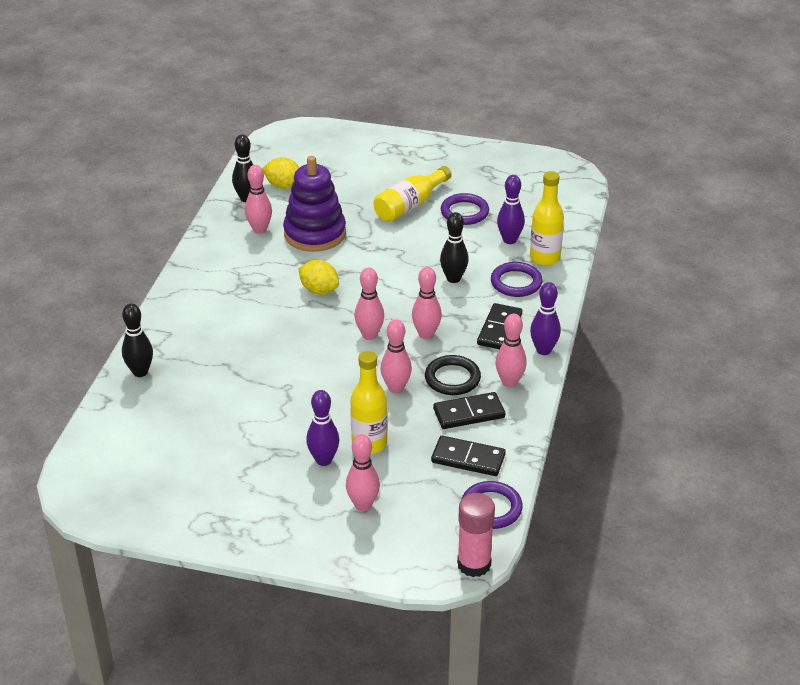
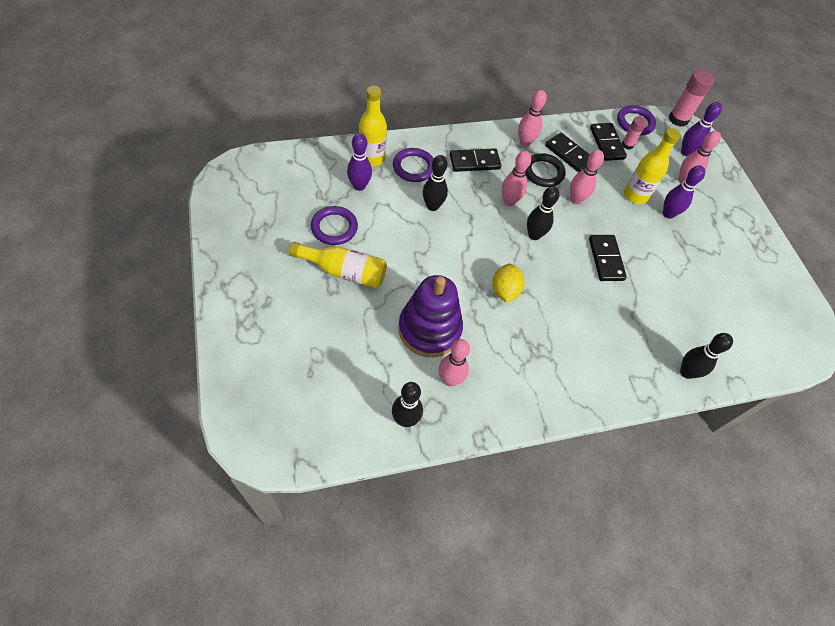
camera: 125 degrees left, 20 degrees up
yellow lemon [262,157,300,189] -> none
pink bowling pin [354,267,384,340] -> black bowling pin [527,186,559,240]
purple bowling pin [530,282,561,355] -> purple bowling pin moved to [681,102,722,156]
none -> black domino [589,235,627,281]
none -> pink glue stick [622,116,647,150]

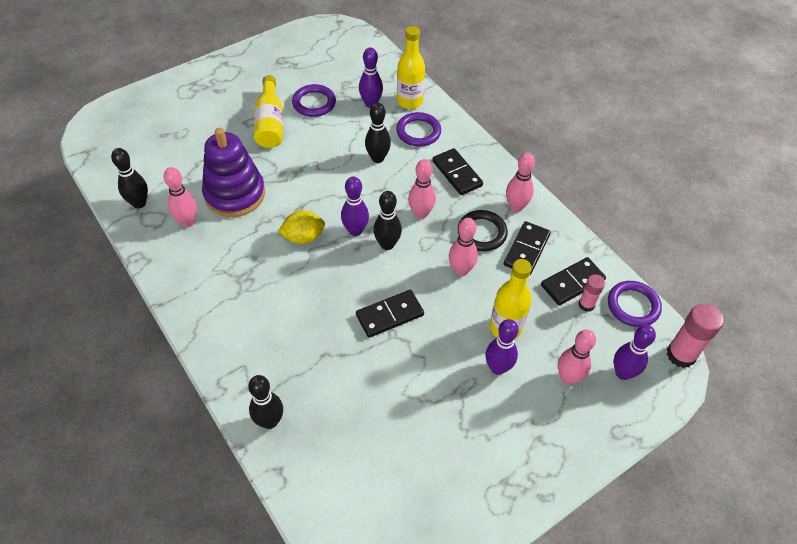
camera: 75 degrees right, 5 degrees down
none -> purple bowling pin [341,177,369,236]

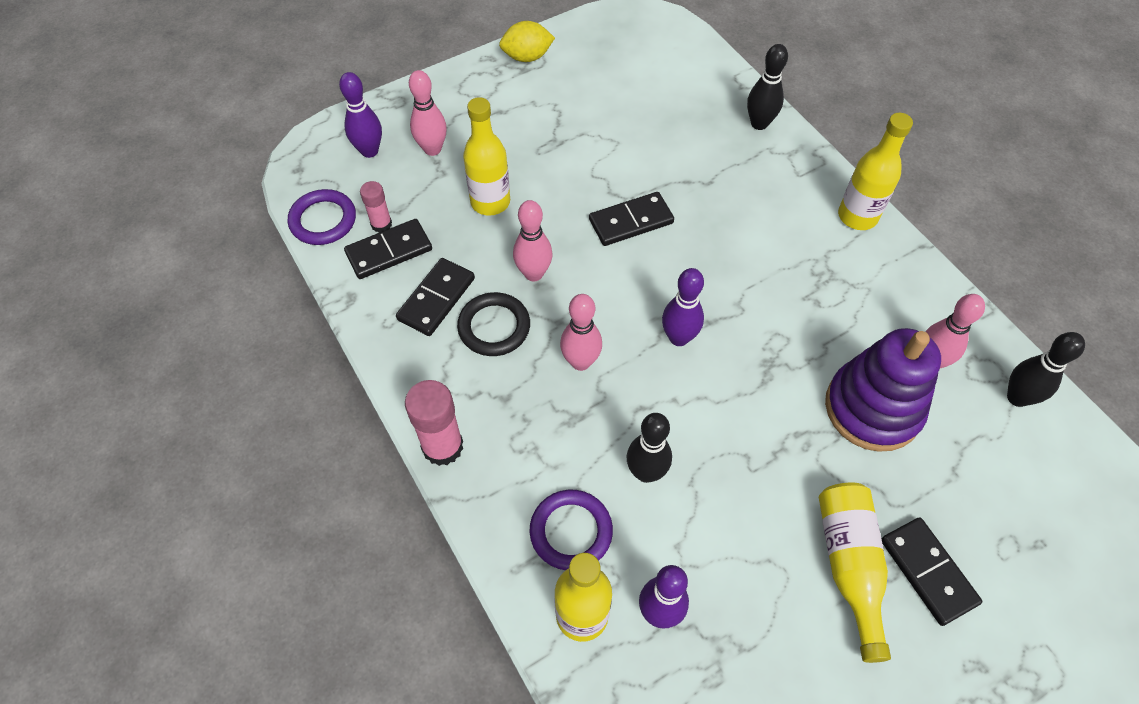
camera: 175 degrees left, 5 degrees up
yellow lemon [278,211,325,244] -> yellow lemon moved to [499,21,555,62]
purple ring [292,84,336,117] -> none
black bowling pin [373,191,402,250] -> none
black domino [432,148,483,195] -> black domino moved to [882,517,982,626]
purple bowling pin [485,319,519,375] -> none
pink bowling pin [506,153,535,212] -> none
pink glue stick [667,303,724,368] -> pink glue stick moved to [405,380,463,466]
none -> yellow bottle [838,113,913,230]

